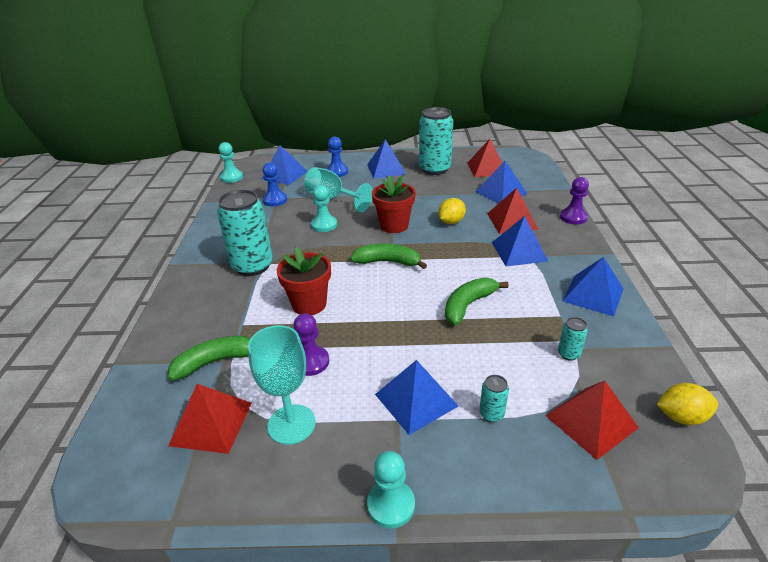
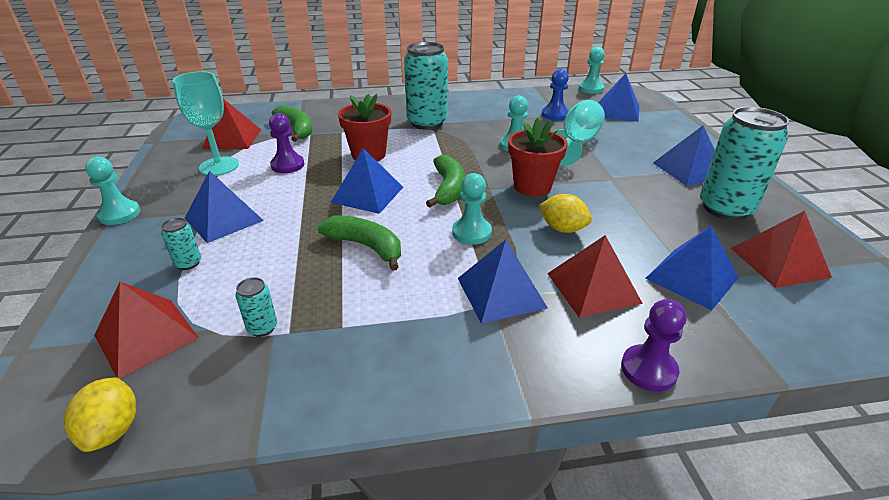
camera: 80 degrees right, 0 degrees up
blue pawn [327,136,348,177] -> none
blue pyramid [563,257,624,316] -> blue pyramid moved to [331,148,403,214]
none -> turquoise pawn [452,173,492,245]

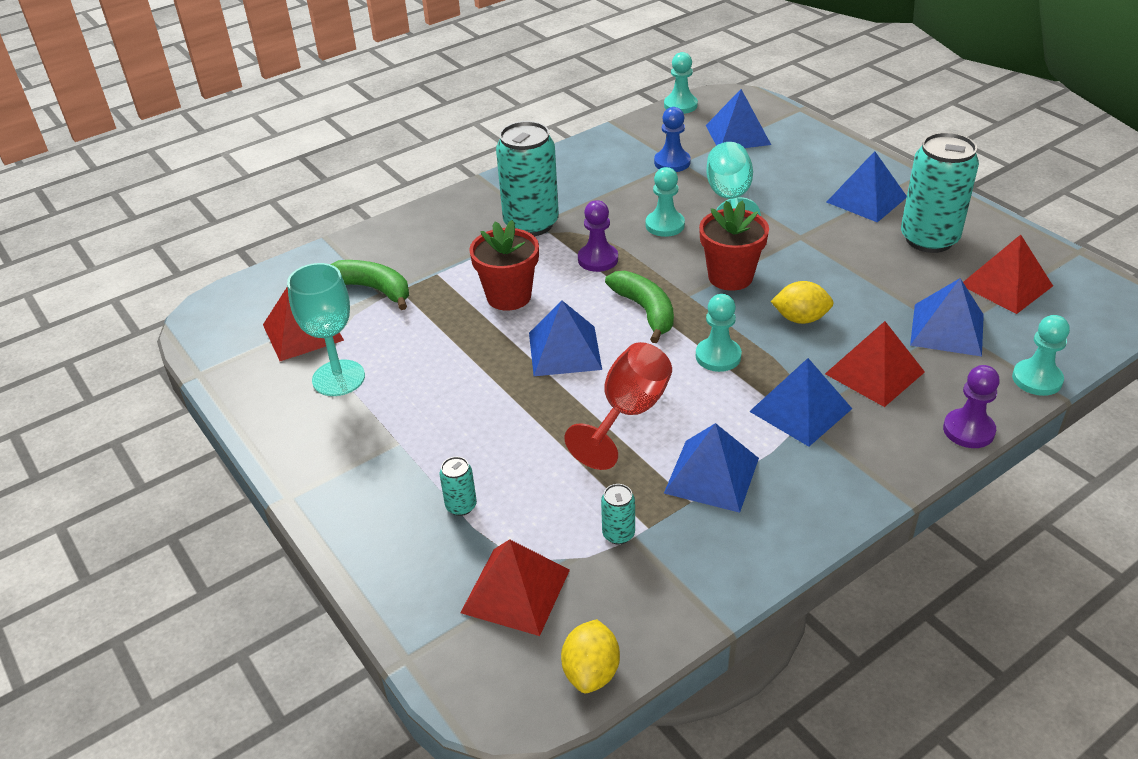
camera: 25 degrees left, 5 degrees up
yellow lemon [64,377,136,452] -> yellow lemon turned 45 degrees clockwise [561,619,620,693]
turquoise pawn [85,157,140,225] -> turquoise pawn moved to [1012,315,1070,396]
blue pyramid [185,171,264,243] -> blue pyramid moved to [664,423,759,513]
purple pawn [269,113,304,173] -> purple pawn moved to [578,200,618,272]
green banana [317,215,401,271] -> red goblet [564,342,672,470]

